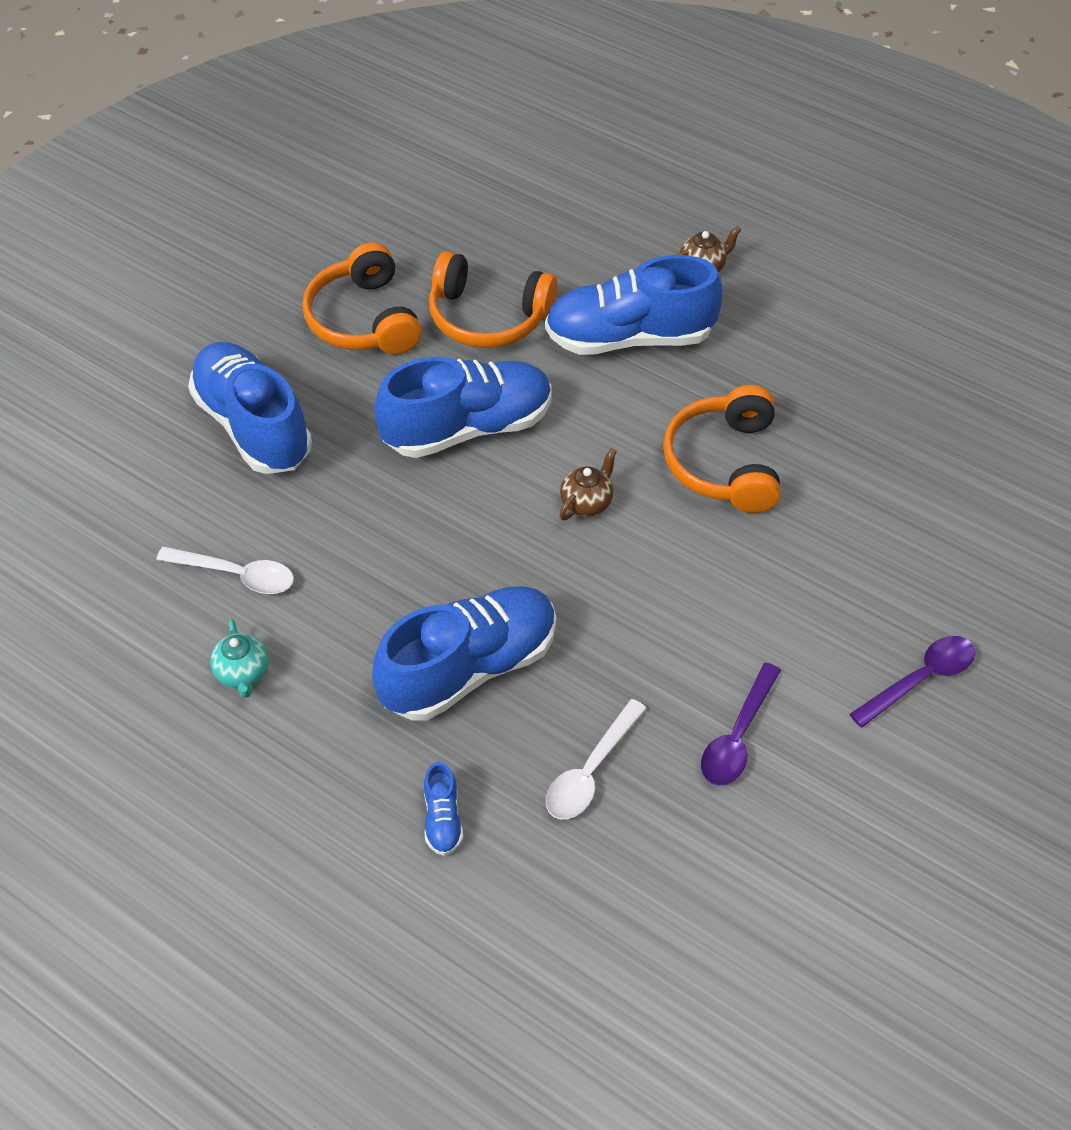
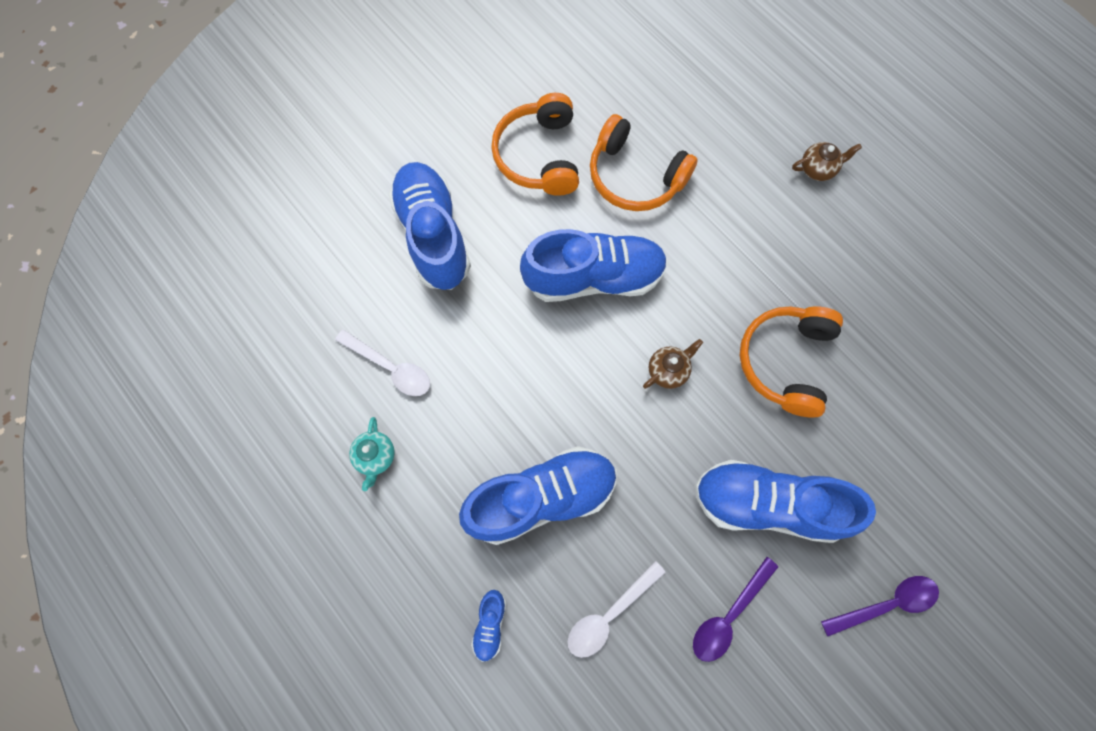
camera: 15 degrees right, 20 degrees up
blue shoe [545,255,723,355] -> blue shoe moved to [695,460,876,543]

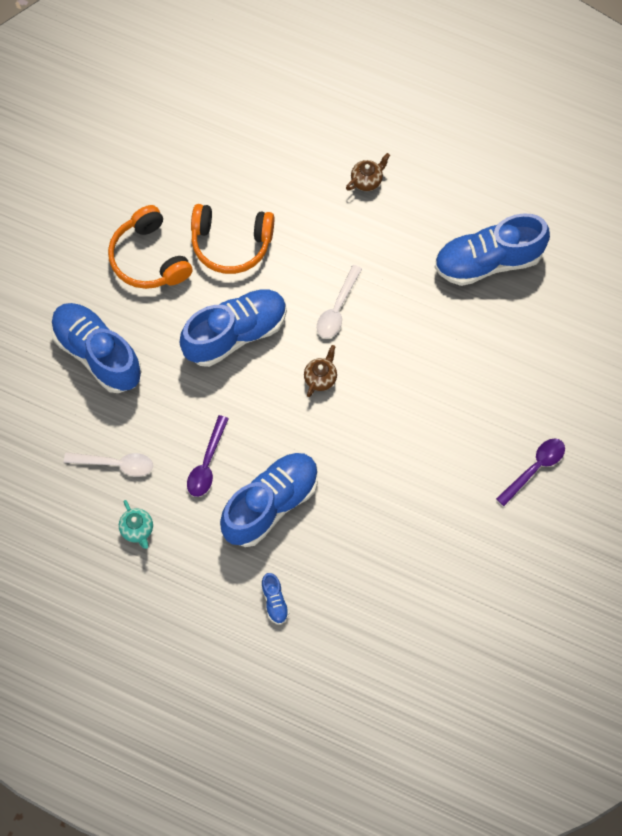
camera: 25 degrees left, 5 degrees down
white spoon [568,561,666,658] -> white spoon moved to [317,265,362,338]
purple spoon [693,557,778,662] -> purple spoon moved to [187,415,229,497]
blue shoe [695,460,876,543] -> blue shoe moved to [434,213,550,286]
orange headphones [740,306,843,418] -> none

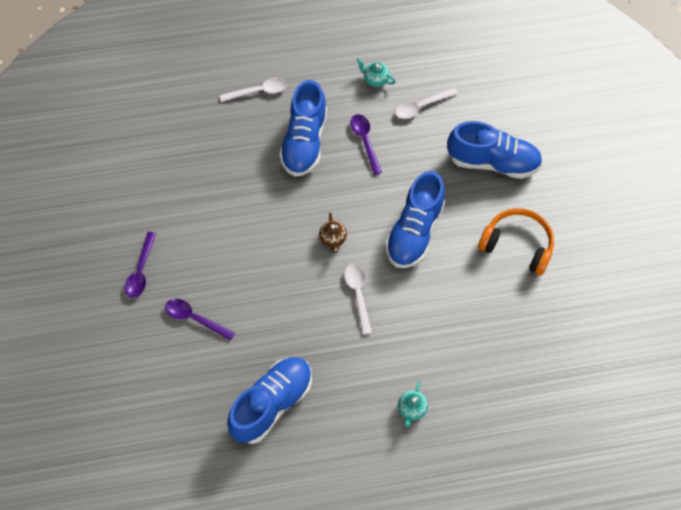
camera: 145 degrees right, 5 degrees down
orange headphones [191,204,274,274] -> none
blue shoe [261,573,289,625] -> white spoon [220,77,288,102]
brown teapot [346,153,390,191] -> turquoise teapot [398,382,428,427]
none -> purple spoon [165,299,235,341]

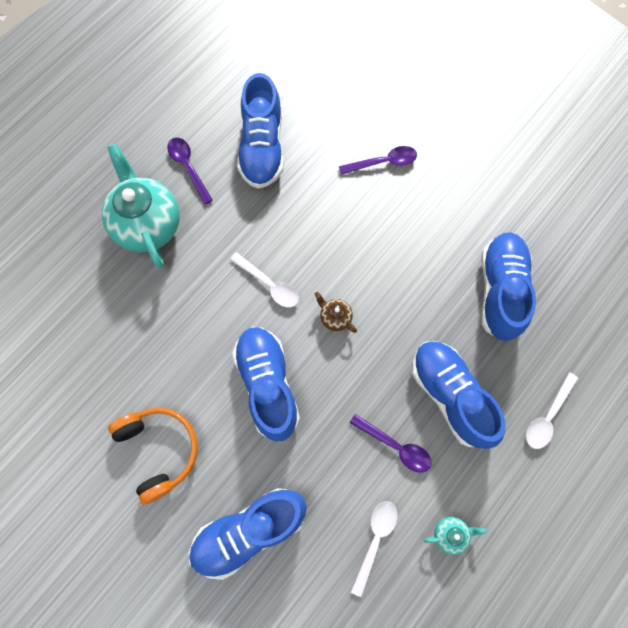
camera: 140 degrees right, 10 degrees up
purple spoon [125,232,156,298] -> purple spoon moved to [167,138,213,205]
turquoise teapot [398,382,428,427] -> turquoise teapot [102,144,180,268], size x2.37
orange headphones [478,208,554,275] -> orange headphones turned 105 degrees counterclockwise [108,407,198,505]
none -> blue shoe [481,232,536,341]

